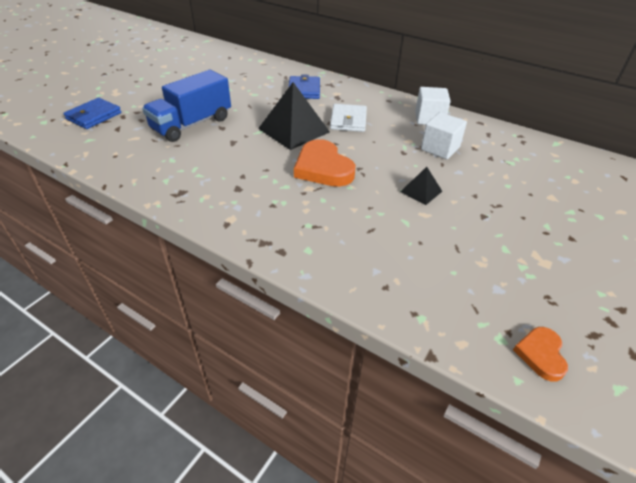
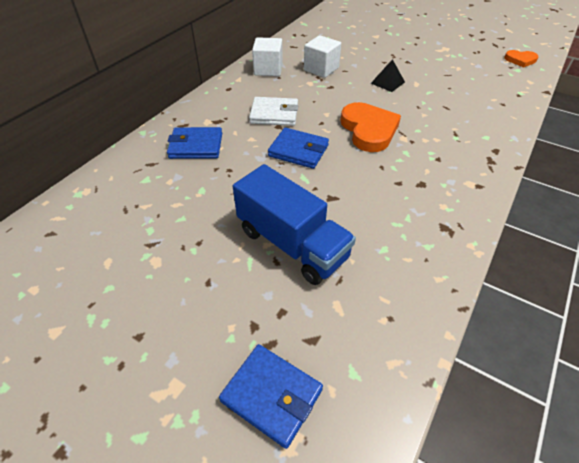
camera: 90 degrees left, 5 degrees up
black pyramid [258,82,330,150] -> blue wallet [268,128,329,169]
orange heart [294,139,355,187] -> orange heart turned 75 degrees counterclockwise [341,102,401,152]

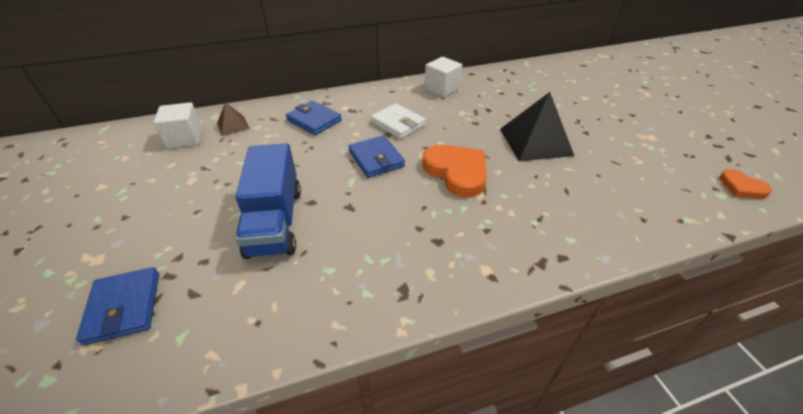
camera: 40 degrees right, 5 degrees down
white cube [304,35,341,78] -> white cube moved to [154,102,203,149]
orange heart [341,102,401,152] -> orange heart turned 60 degrees counterclockwise [423,145,487,198]
black pyramid [371,59,405,92] -> black pyramid [500,92,574,161], size x1.98
none -> brown pyramid [217,102,250,136]

